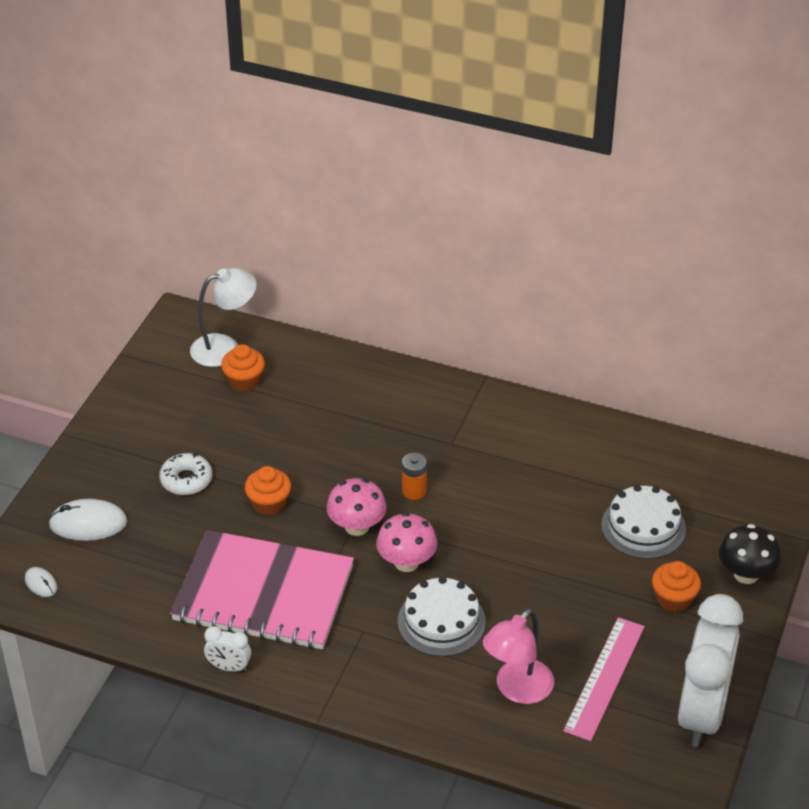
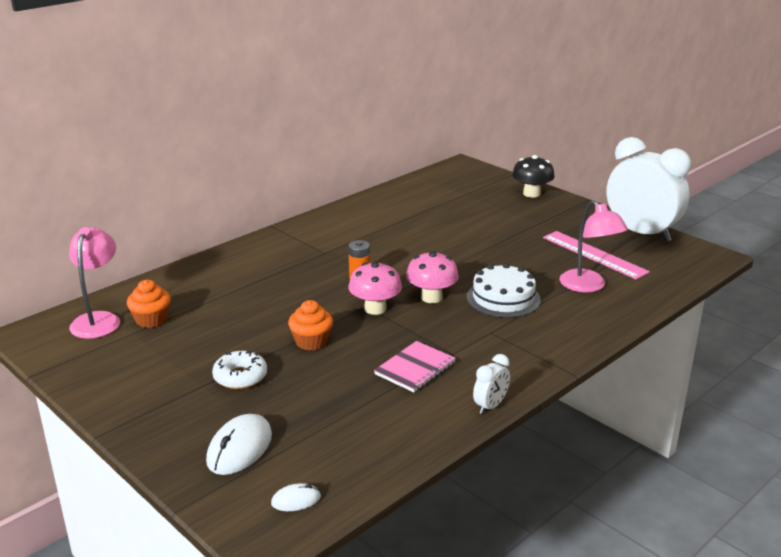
camera: 65 degrees left, 15 degrees down
pink notebook [170,530,354,649] -> pink notebook [374,341,456,392], size x0.46
white lamp [190,268,257,367] -> pink lamp [69,227,120,339]
white cake [601,485,686,559] -> none
orange cupcake [652,561,701,612] -> none

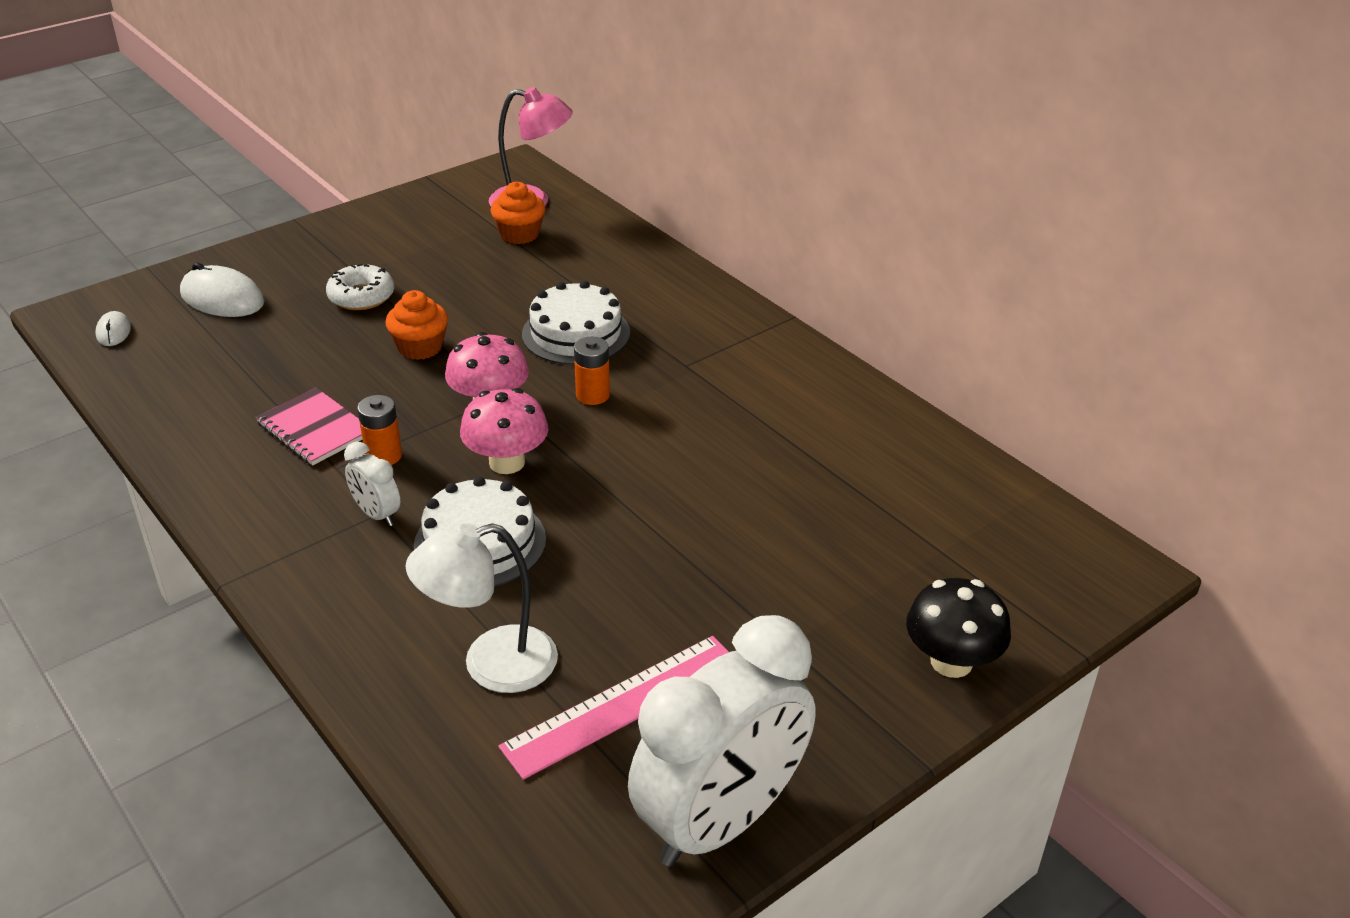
camera: 95 degrees right, 10 degrees up
white clock [473,354,510,414] -> white clock moved to [344,442,400,526]
pink lamp [560,200,628,292] -> white lamp [406,523,558,693]
none -> orange battery [357,395,402,465]
none -> white cake [522,281,630,365]

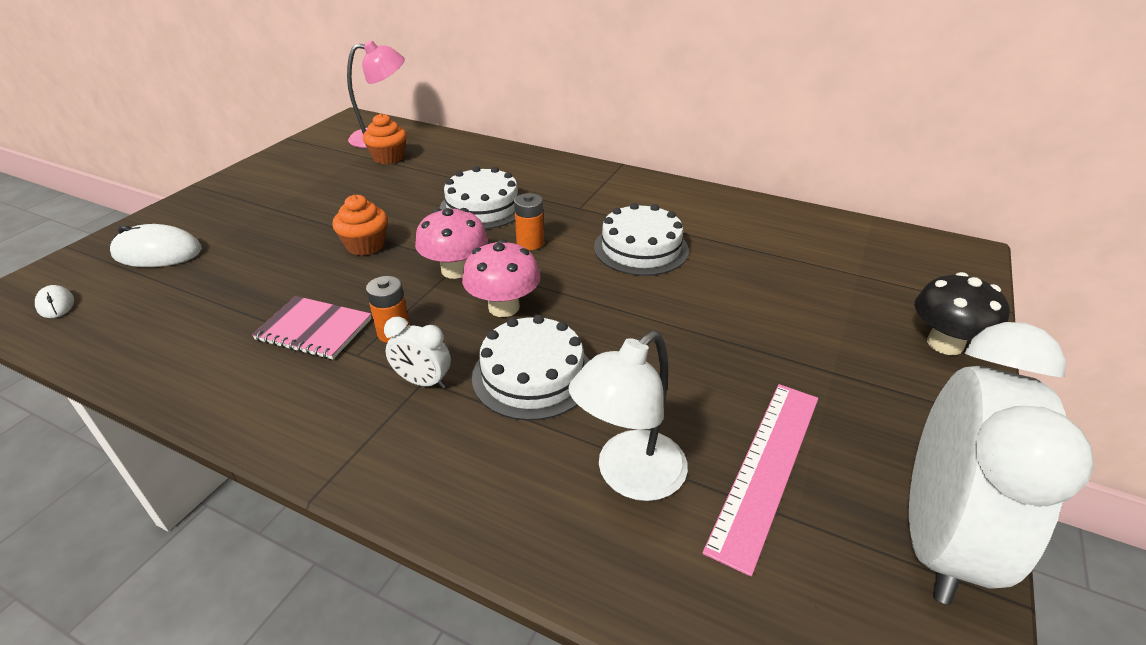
camera: 25 degrees left, 0 degrees up
white donut [326,264,394,310] -> none
none -> white cake [594,203,689,276]

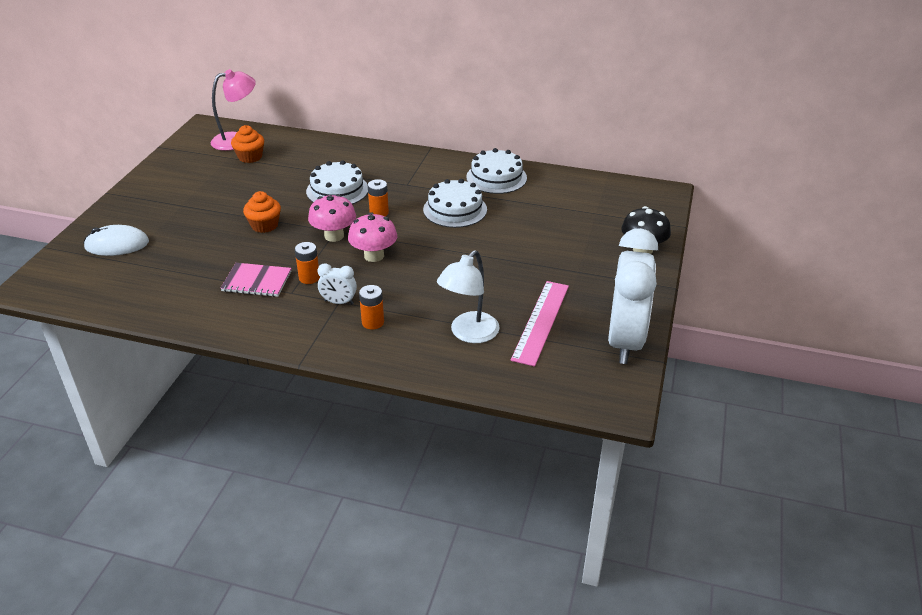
camera: 10 degrees left, 0 degrees up
white mouse [35,285,74,318] -> none
white cake [472,315,590,421] -> white cake moved to [466,148,527,194]
none -> orange battery [359,285,384,330]

